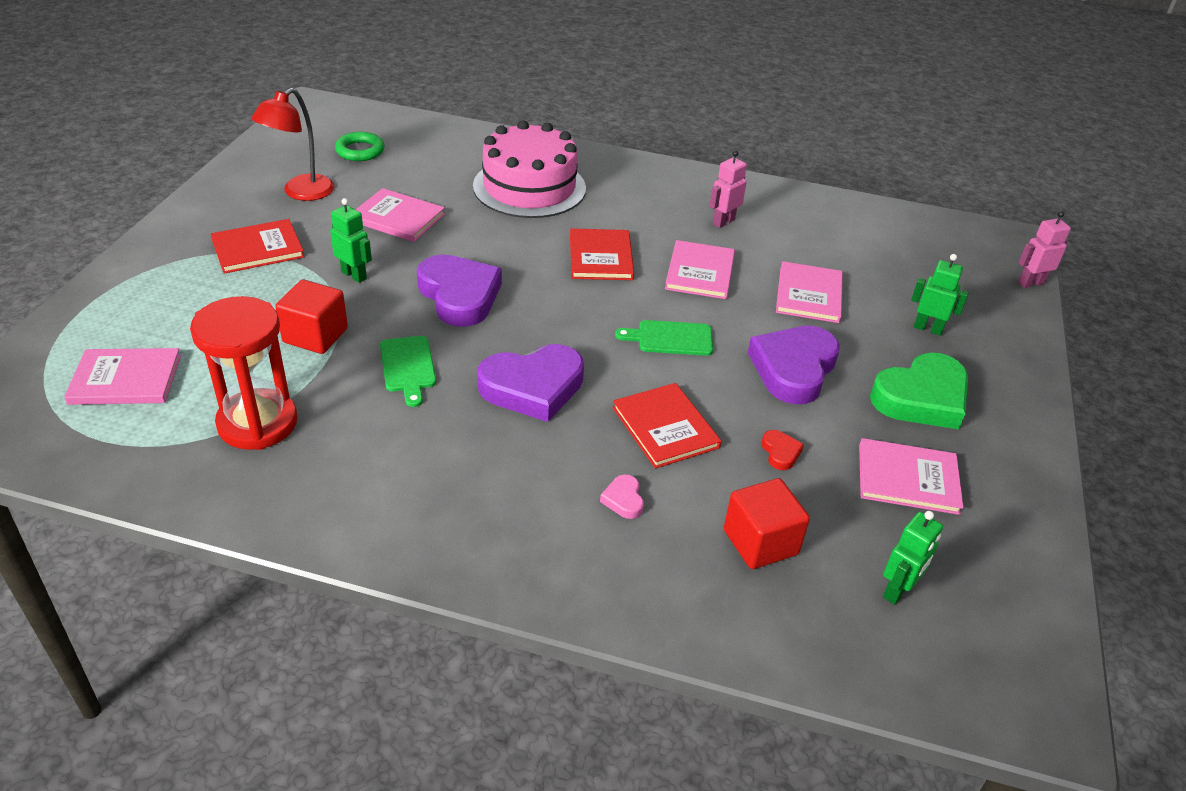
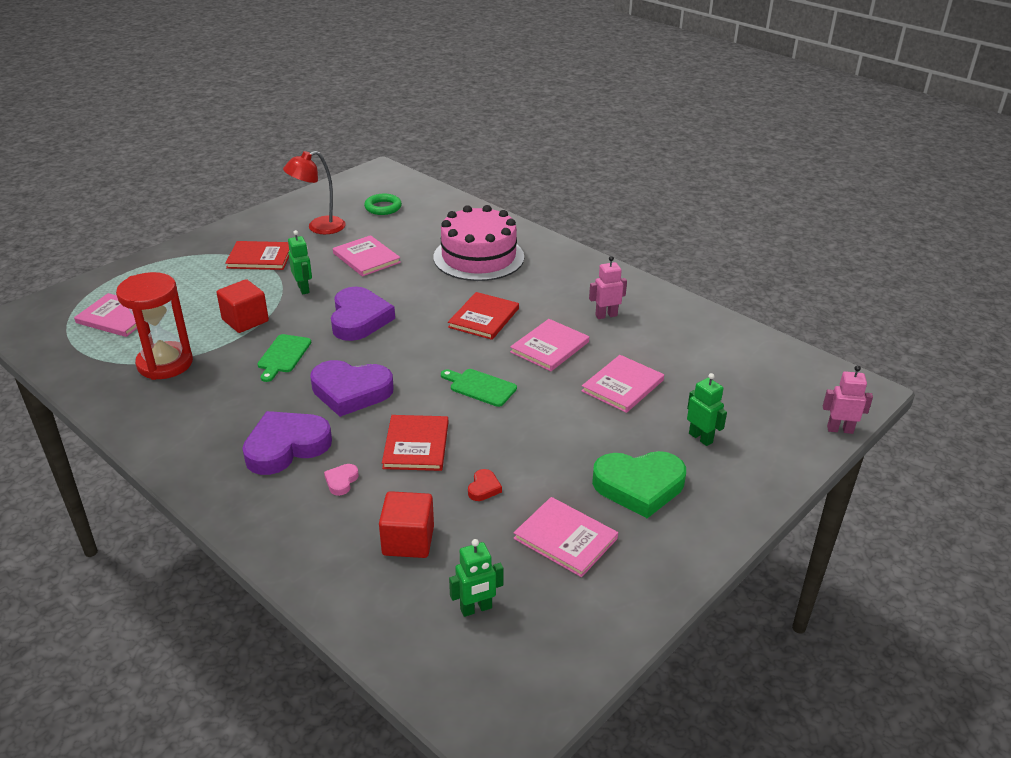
camera: 30 degrees right, 5 degrees down
purple heart [748,326,840,404] -> purple heart moved to [242,411,332,475]

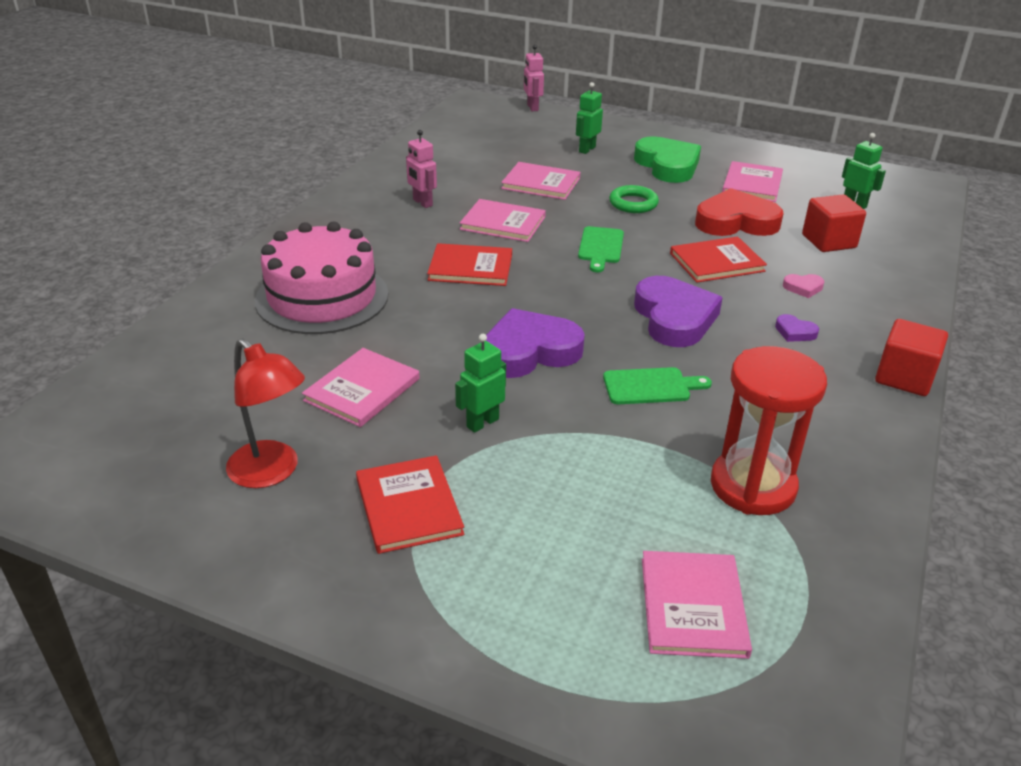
camera: 110 degrees left, 0 degrees up
red cube [217,279,269,333] -> red cube moved to [875,319,948,396]
purple heart [242,411,332,475] -> purple heart [775,314,819,342], size x0.42
green ring [364,194,402,215] -> green ring moved to [609,185,659,213]
red heart [468,469,502,501] -> red heart [695,188,783,236], size x2.38

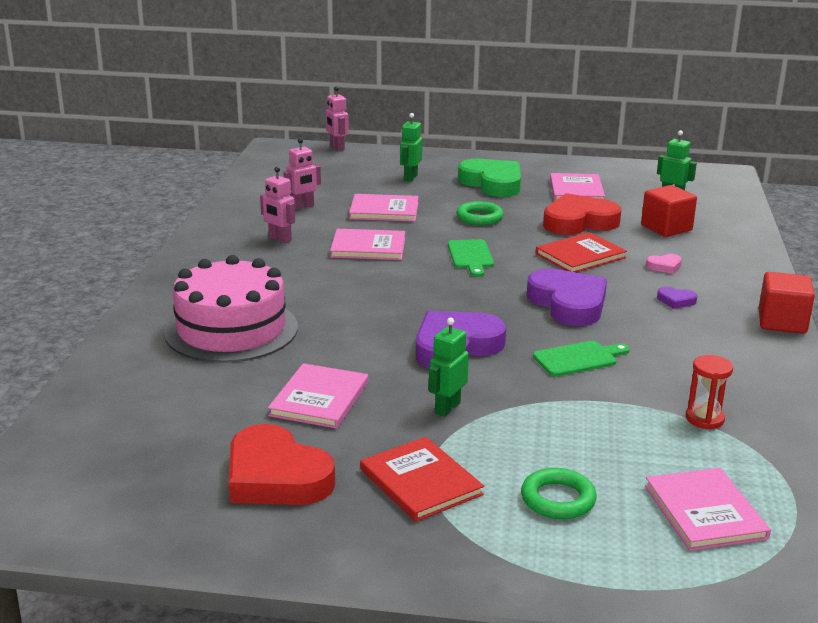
camera: 15 degrees left, 10 degrees down
red lamp [226,339,305,488] -> red heart [229,424,335,505]
red book [427,243,512,286] -> none
red hourglass [711,346,827,515] -> red hourglass [686,355,733,429], size x0.50
none -> pink robot [284,138,321,210]
none -> green ring [521,468,597,519]

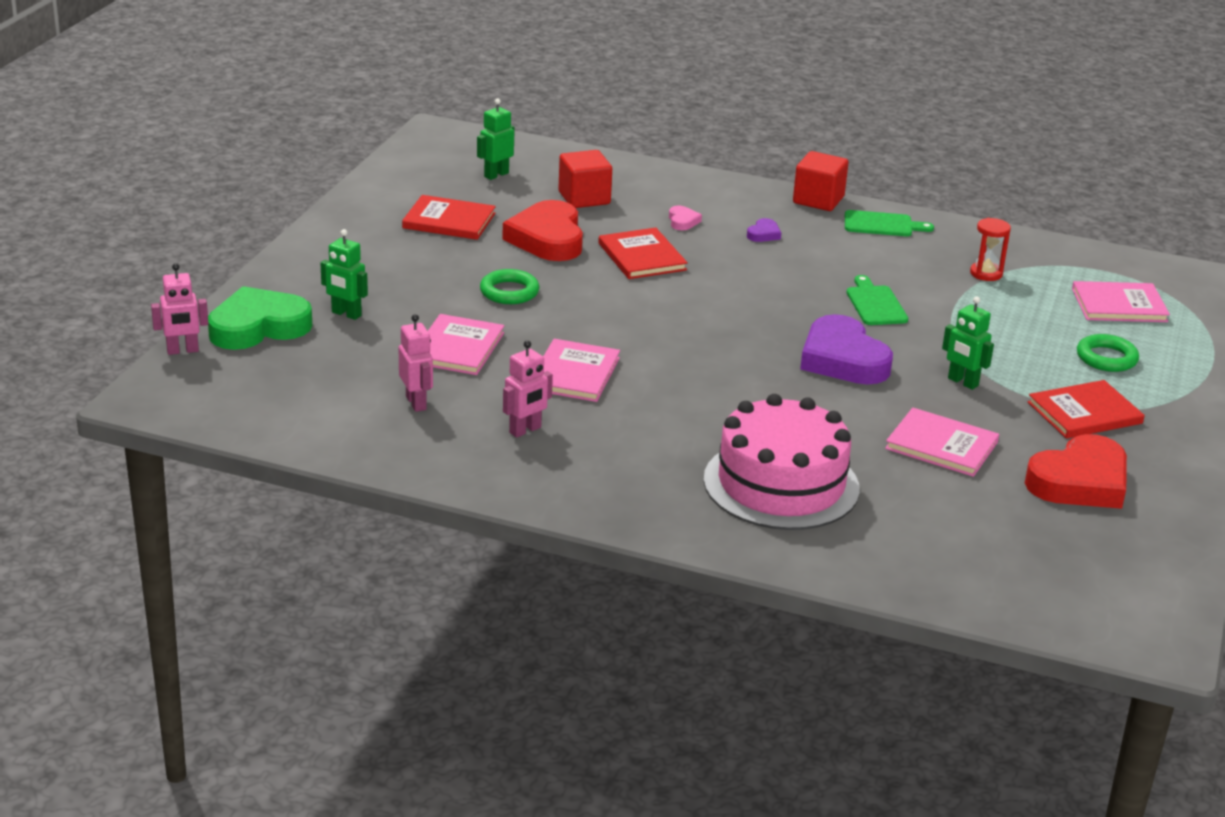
camera: 80 degrees left, 5 degrees up
green cutting board [448,239,494,277] -> green cutting board moved to [845,210,934,236]
green heart [458,159,521,197] -> green heart moved to [208,286,312,350]
purple heart [527,268,607,326] -> none
pink book [550,173,605,201] -> red book [402,195,496,240]

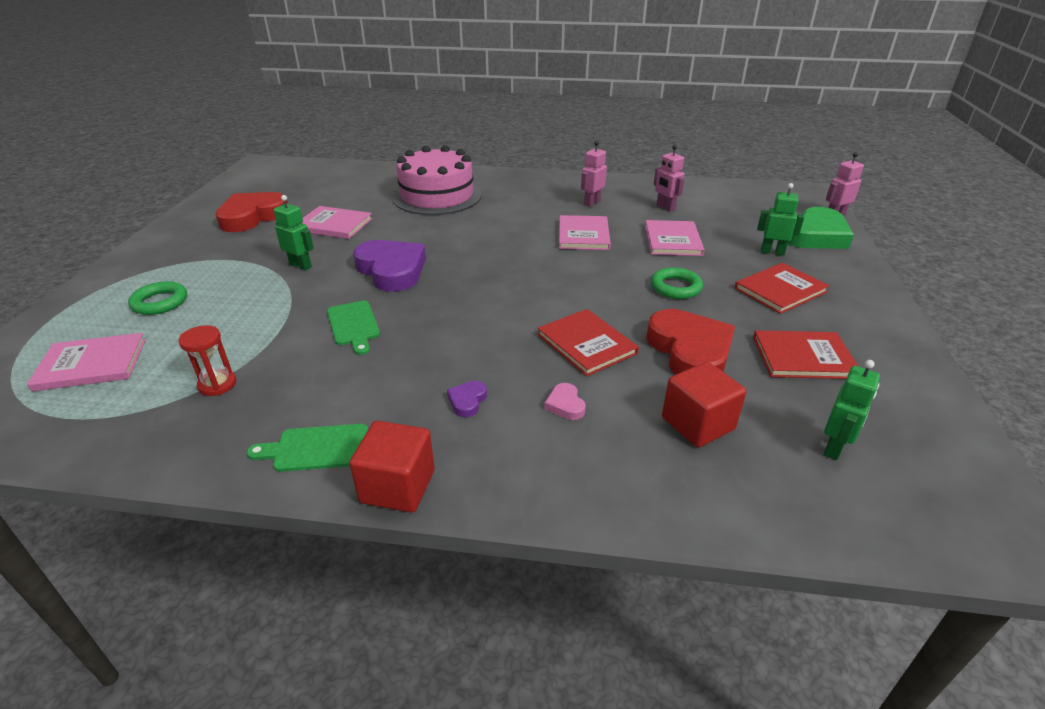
camera: 170 degrees right, 5 degrees up
red book [1028,380,1145,439] -> red book moved to [735,263,830,314]

